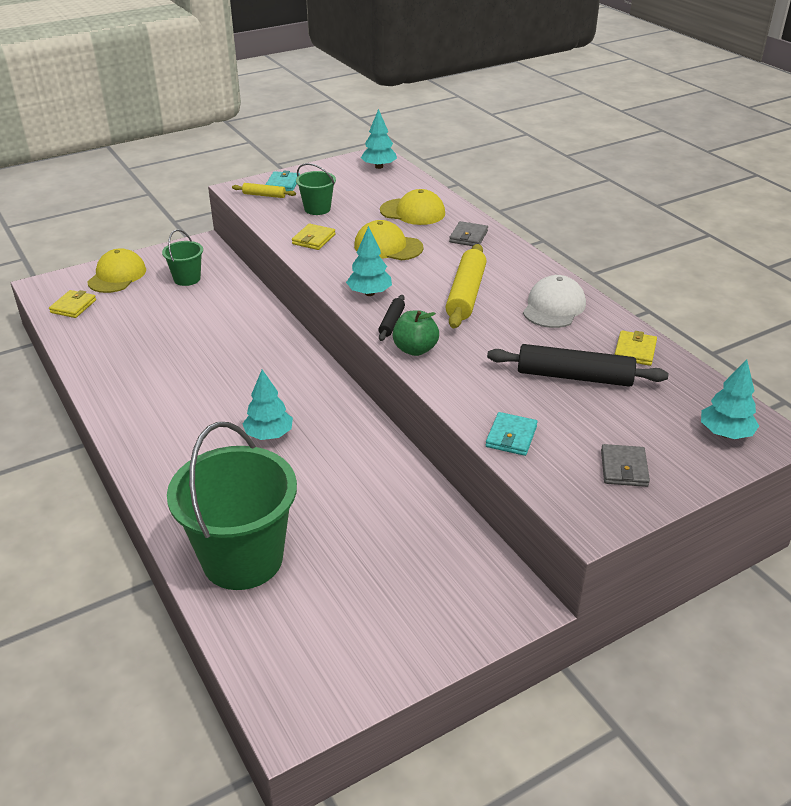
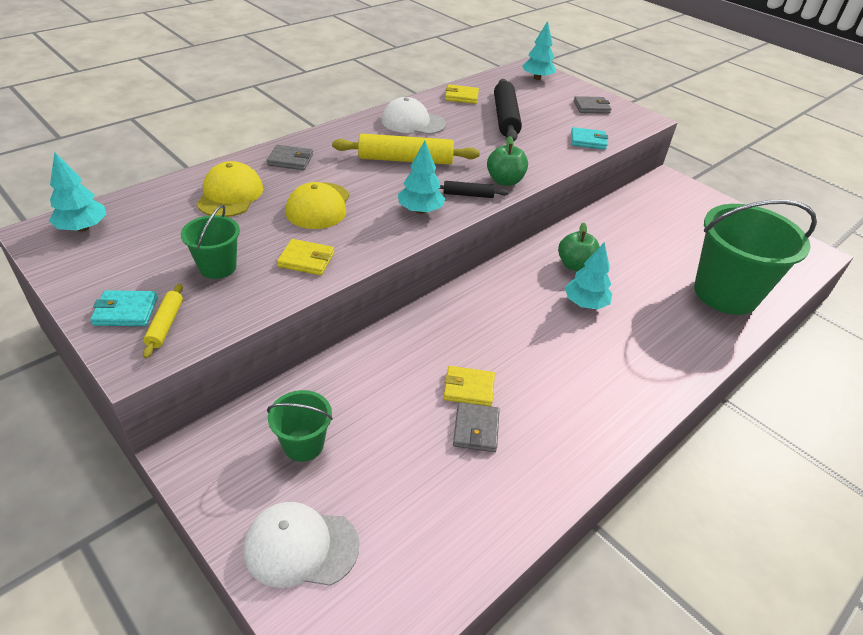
camera: 105 degrees left, 5 degrees up
yellow wallet [49,290,96,318] -> yellow wallet moved to [443,366,495,406]
yellow cap [87,248,146,293] -> white cap [243,502,359,588]
none -> grey wallet [453,402,500,452]
none -> green apple [558,222,600,271]

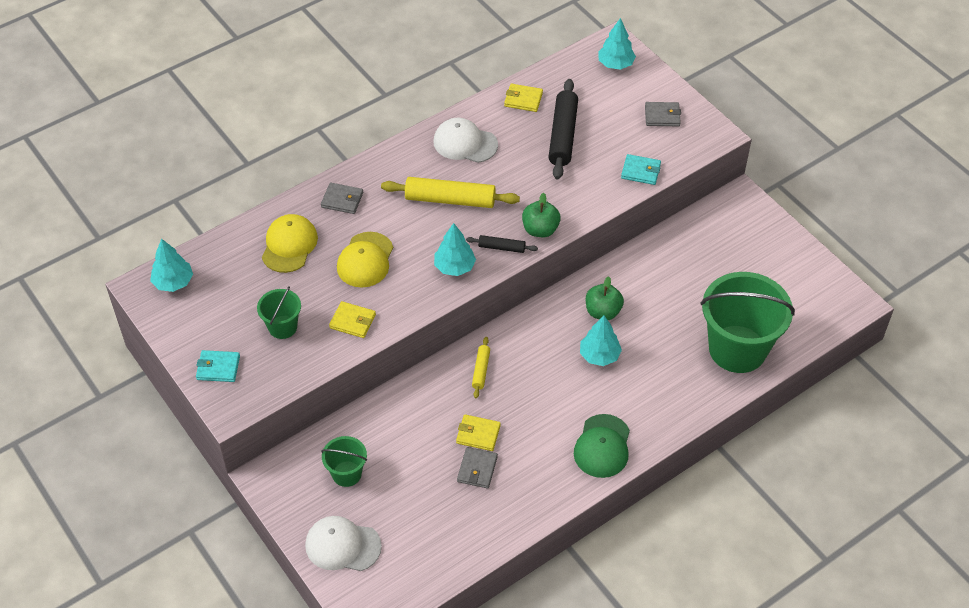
camera: 10 degrees right, 10 degrees up
yellow rolling pin [143,283,183,358] -> yellow rolling pin moved to [472,337,490,398]
none -> green cap [574,414,630,478]

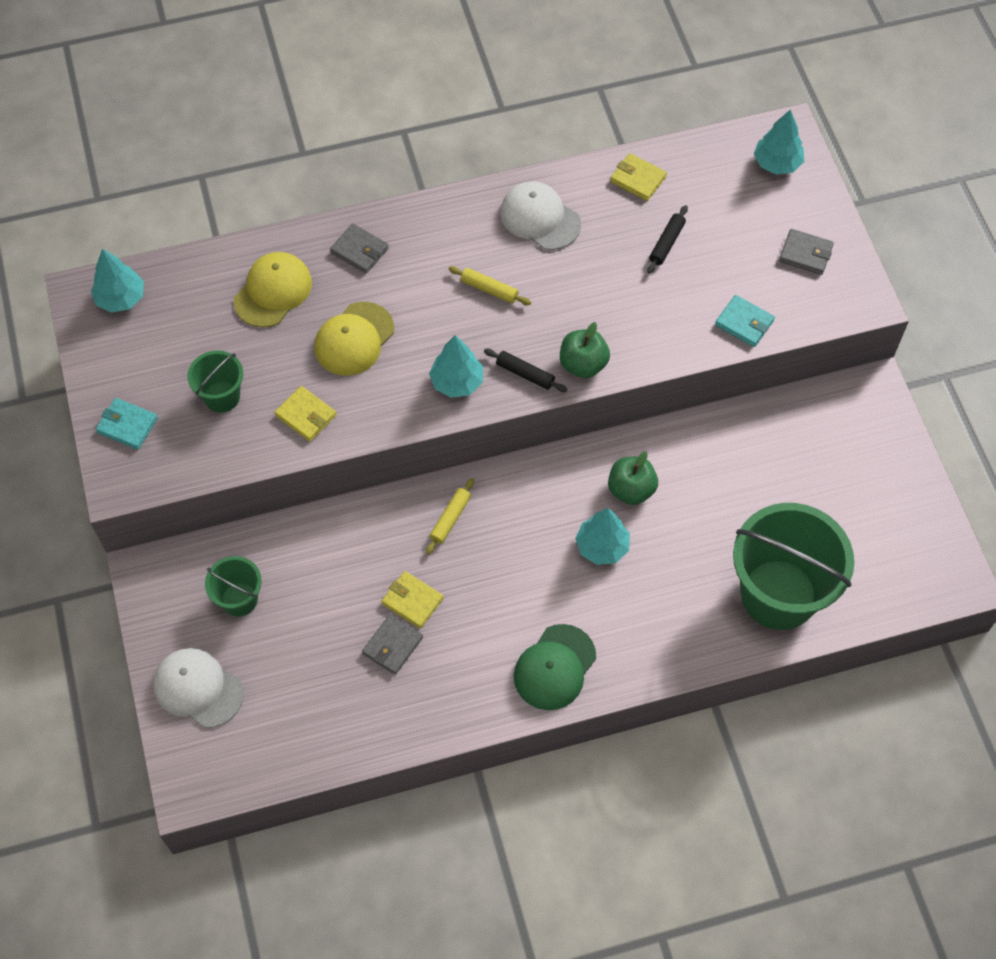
camera: 20 degrees right, 10 degrees up
yellow rolling pin [381,177,520,208] -> yellow rolling pin [449,266,531,305], size x0.51
black rolling pin [549,79,578,179] -> black rolling pin [647,205,688,274], size x0.51

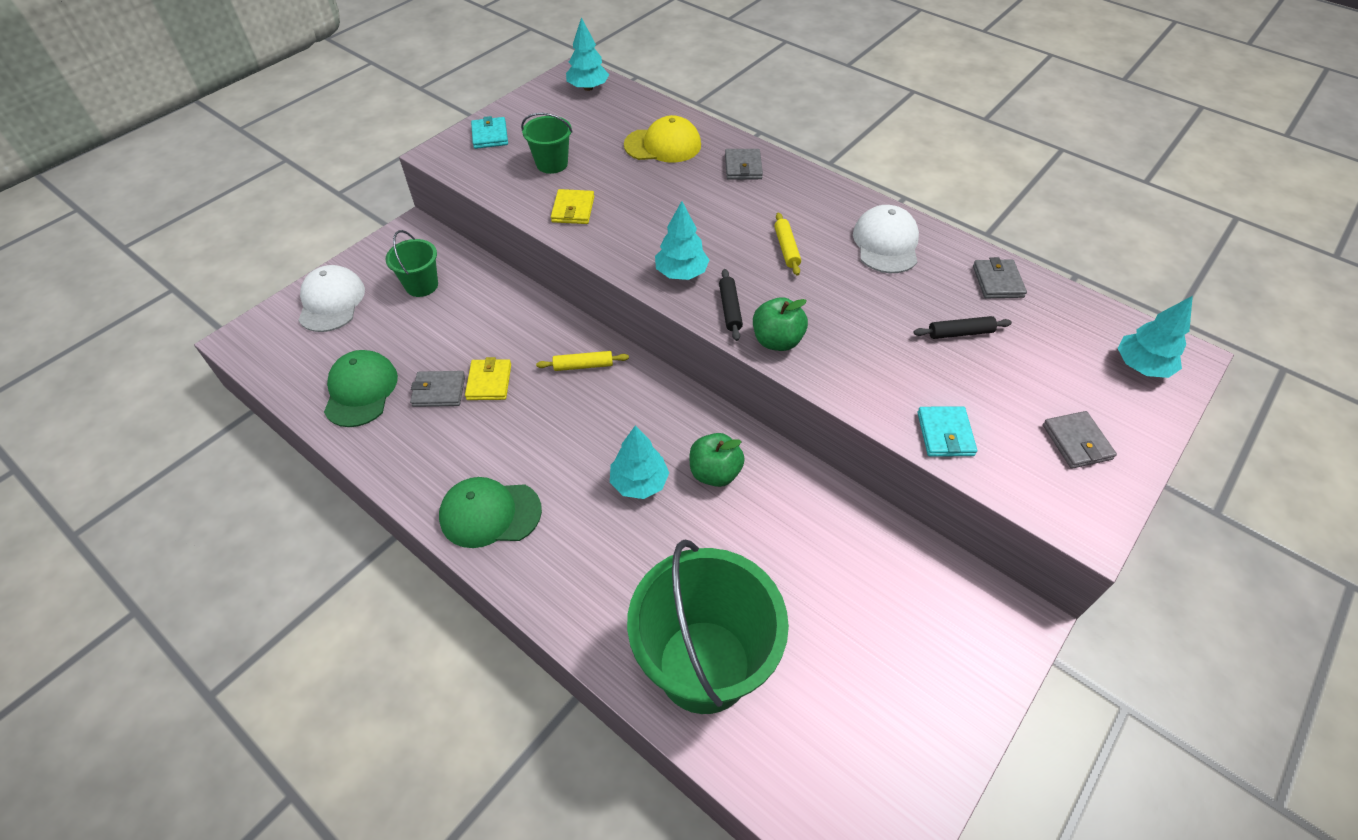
camera: 55 degrees right, 10 degrees down
yellow cap [315,302,394,376] -> none
yellow wallet [610,153,667,201] -> grey wallet [973,257,1027,298]
none -> green cap [324,350,398,427]

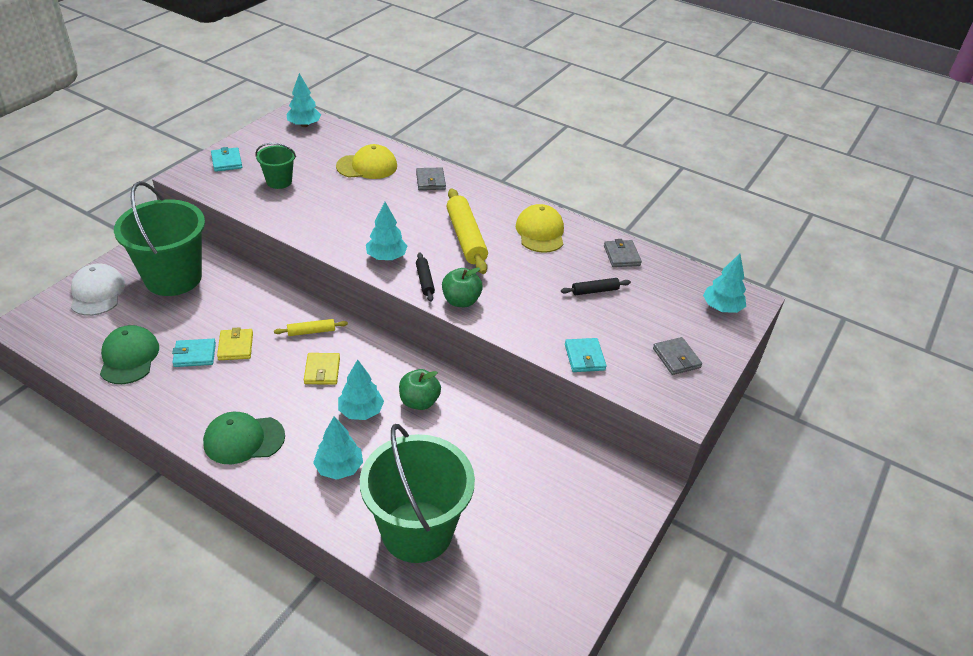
camera: 10 degrees left, 10 degrees down
green bucket [385,230,438,297] -> green bucket [114,181,205,296], size x2.08
grey wallet [410,371,465,407] -> turquoise wallet [172,339,216,367]
yellow wallet [551,189,594,224] -> yellow wallet moved to [304,353,340,384]
yellow rolling pin [774,213,801,276] -> yellow rolling pin [446,188,488,274], size x1.97
white cap [853,205,919,273] -> yellow cap [516,204,564,253]
none -> turquoise tree [313,416,363,480]

